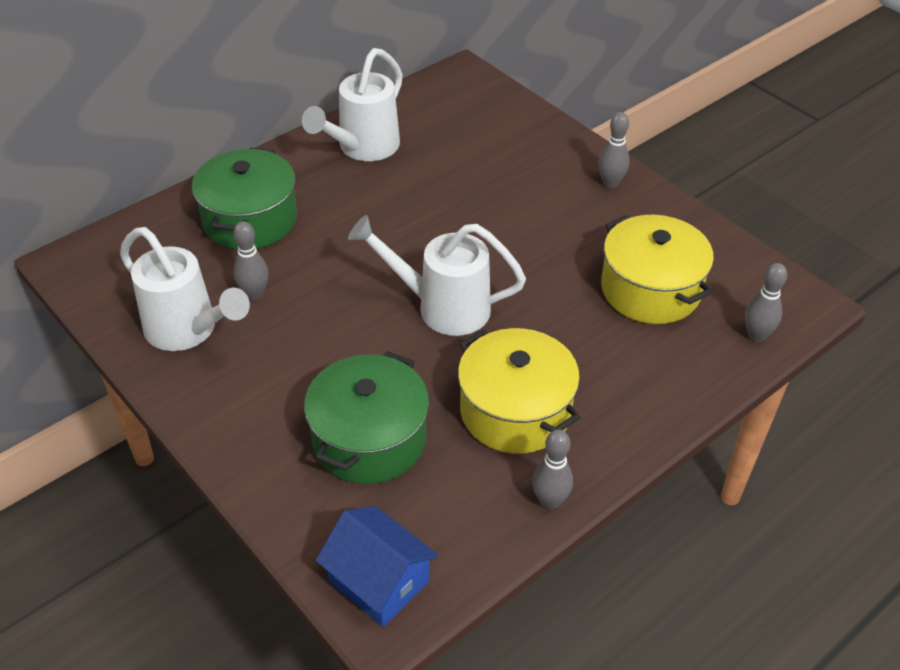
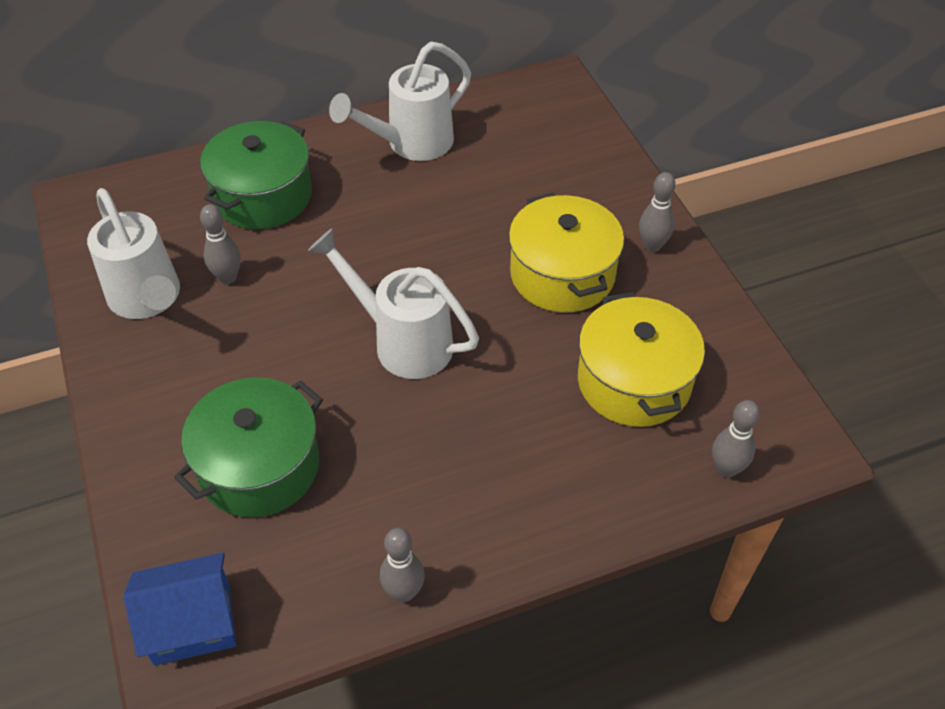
camera: 20 degrees right, 5 degrees up
blue house [316,506,438,627] -> blue house turned 75 degrees counterclockwise [123,553,236,666]
yellow pot [458,328,581,454] -> yellow pot moved to [509,193,624,313]

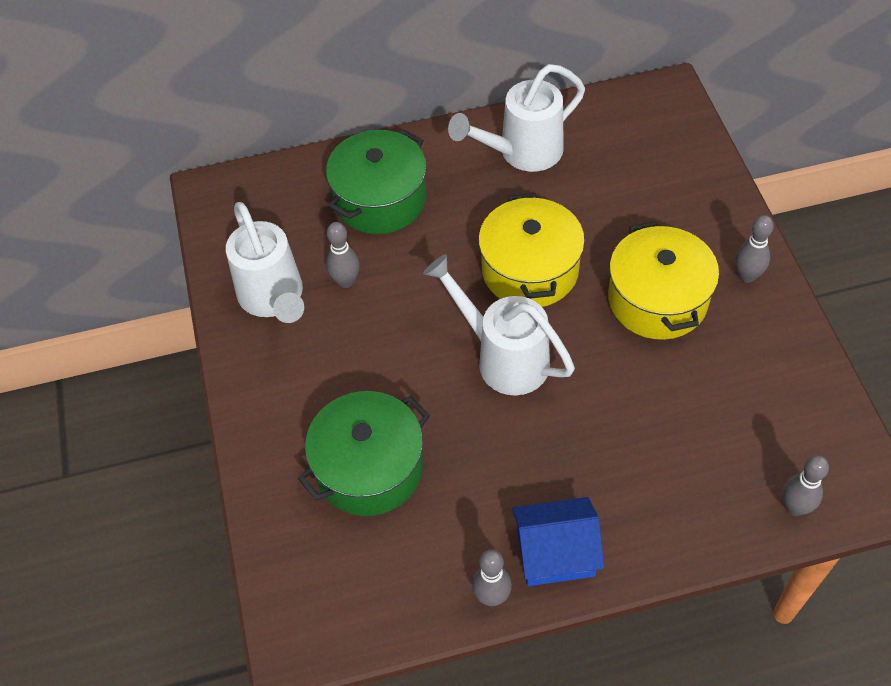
camera: 10 degrees right, 5 degrees up
blue house [123,553,236,666] -> blue house moved to [512,497,604,586]
yellow pot [578,292,705,427] -> yellow pot moved to [478,193,585,307]

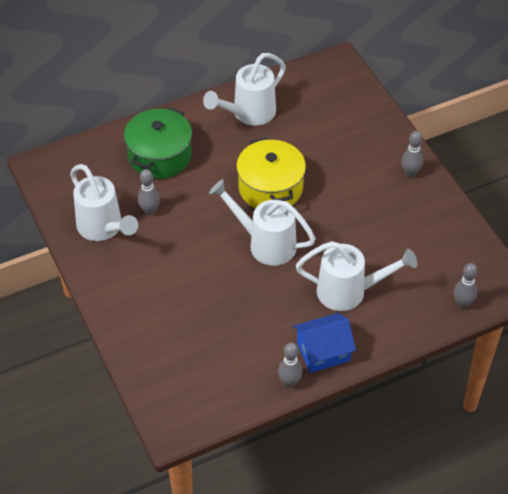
camera: 15 degrees left, 5 degrees down
green pot [298,391,430,516] -> none
yellow pot [608,221,719,340] -> none
none -> white watering can [296,241,417,311]

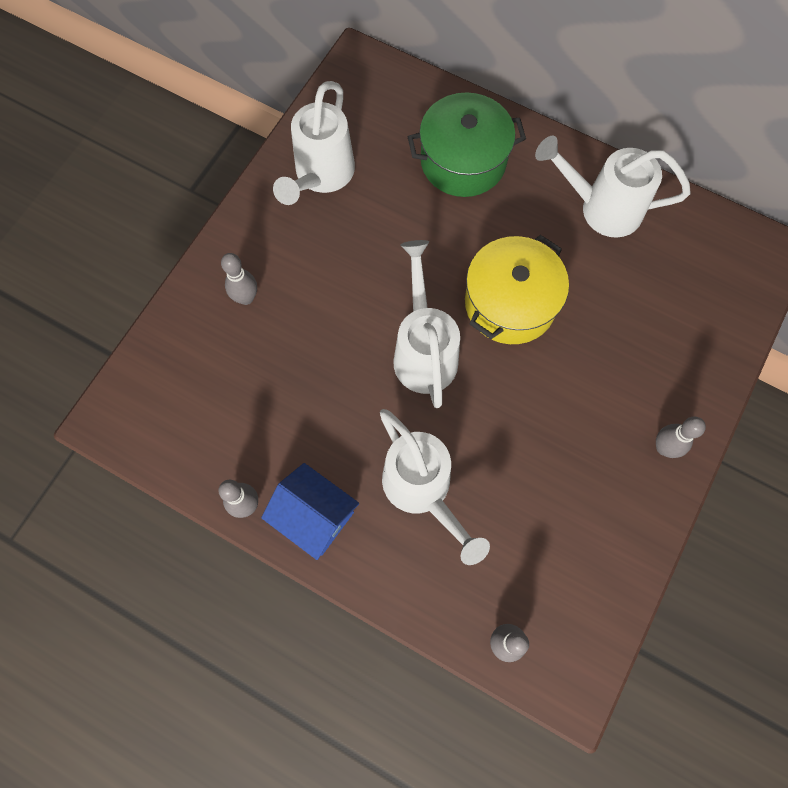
camera: 55 degrees right, 20 degrees up
grey bowling pin [138,169,160,215] -> grey bowling pin moved to [221,253,257,305]

